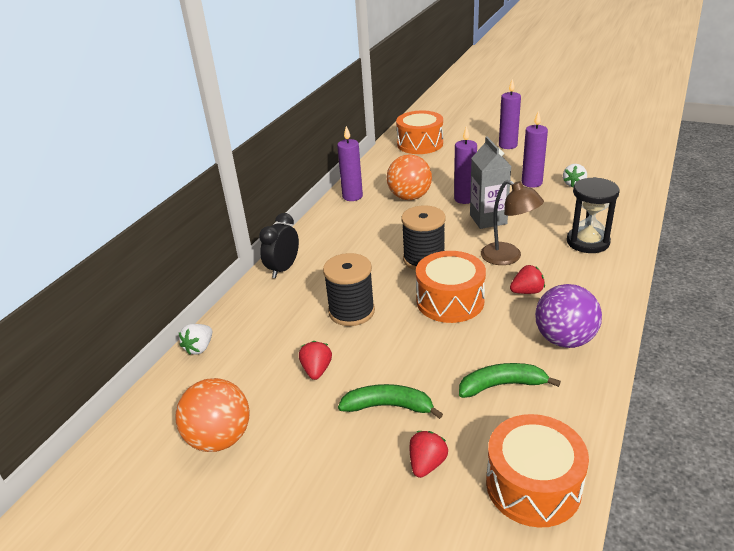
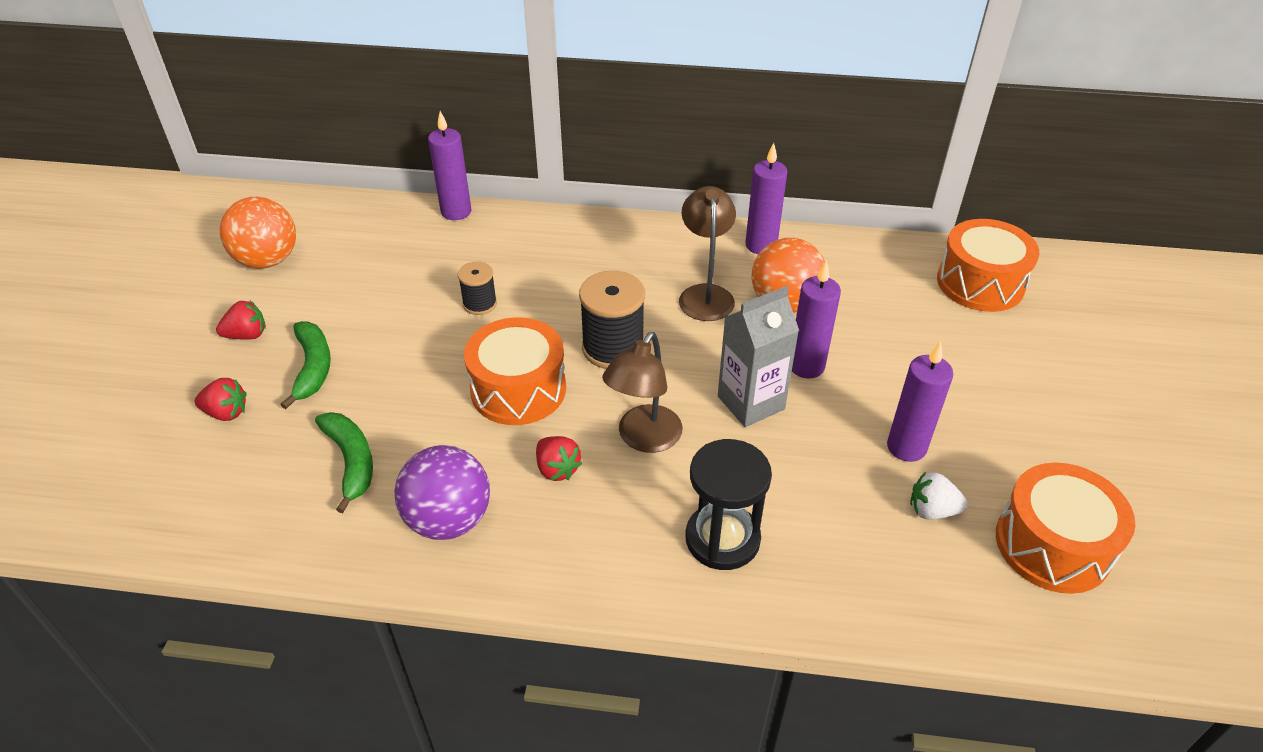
camera: 70 degrees right, 10 degrees up
white strawberry [179,324,212,355] -> none
black clock [259,213,299,278] -> none
red strawberry [299,341,332,380] -> red strawberry moved to [216,301,266,339]
black spool [323,253,375,326] -> black spool [458,262,497,315], size x0.57
orange drum [486,414,589,528] -> orange drum moved to [996,463,1136,594]
purple candle [499,79,521,149] -> purple candle moved to [428,111,471,220]
none -> brown lamp [679,186,736,321]

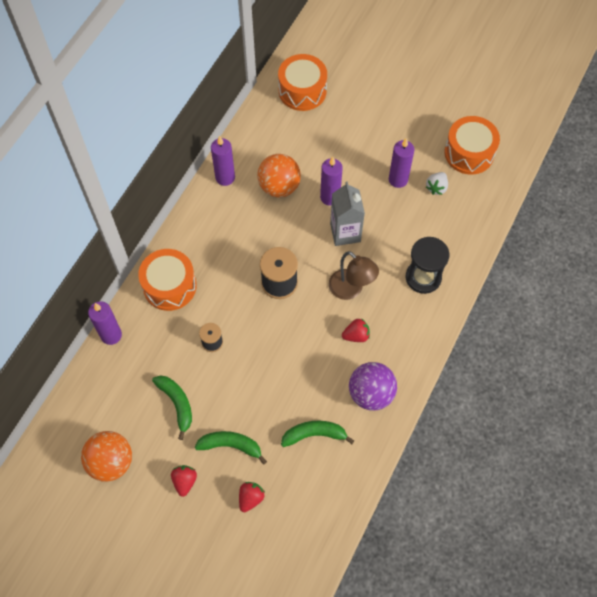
camera: 70 degrees left, 20 degrees up
orange drum [464,317,566,425] -> orange drum moved to [138,249,197,311]
brown lamp [679,186,736,321] -> none
none -> green banana [152,375,192,440]

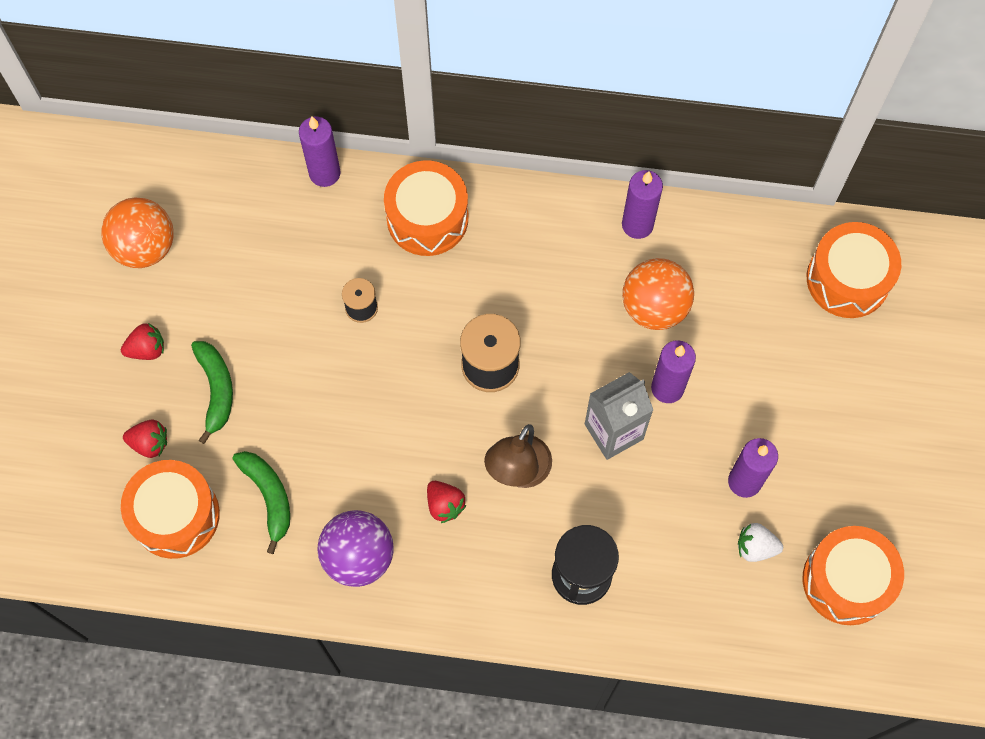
camera: 70 degrees right, 5 degrees up
green banana [152,375,192,440] -> none
none -> orange drum [121,460,220,559]

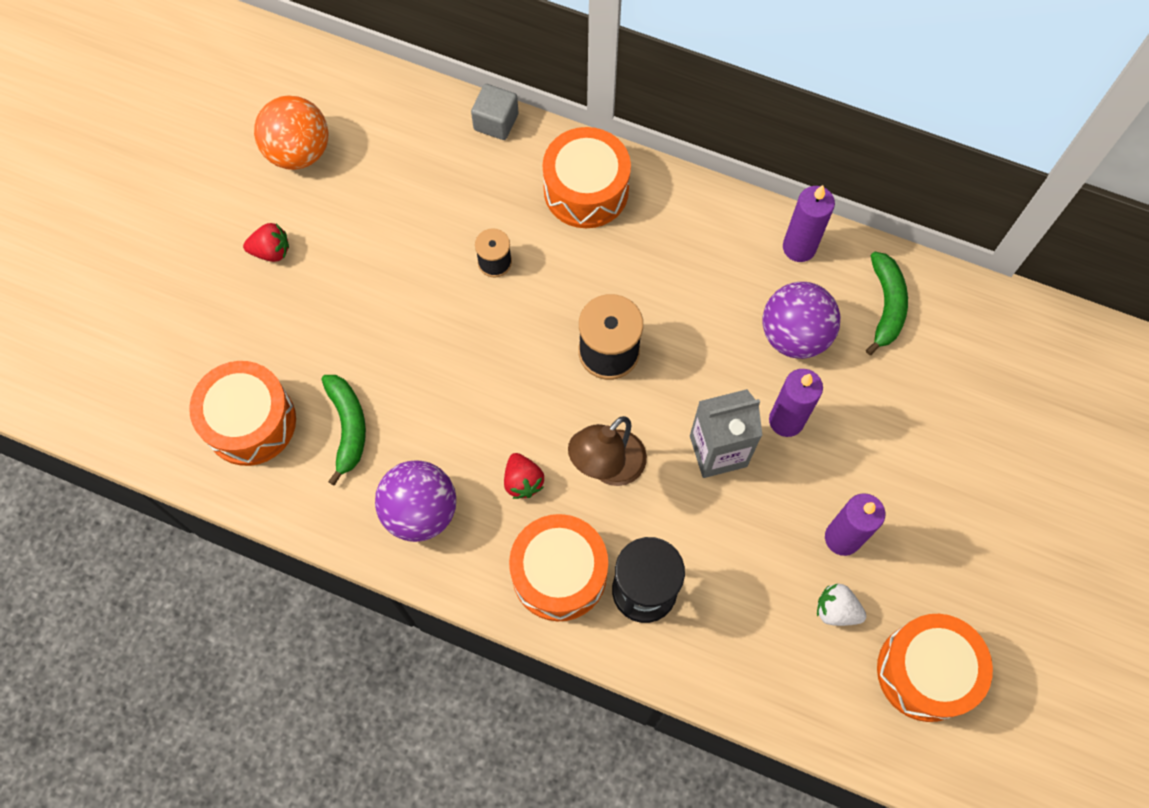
camera: 15 degrees right, 0 degrees up
red strawberry [123,420,167,458] -> none
green banana [191,341,233,444] -> green banana moved to [866,252,908,355]
purple candle [299,117,341,187] -> grey cube [471,84,518,140]
orange ball [622,258,694,330] -> purple ball [762,282,841,359]
orange drum [807,222,901,318] -> orange drum moved to [509,514,608,621]

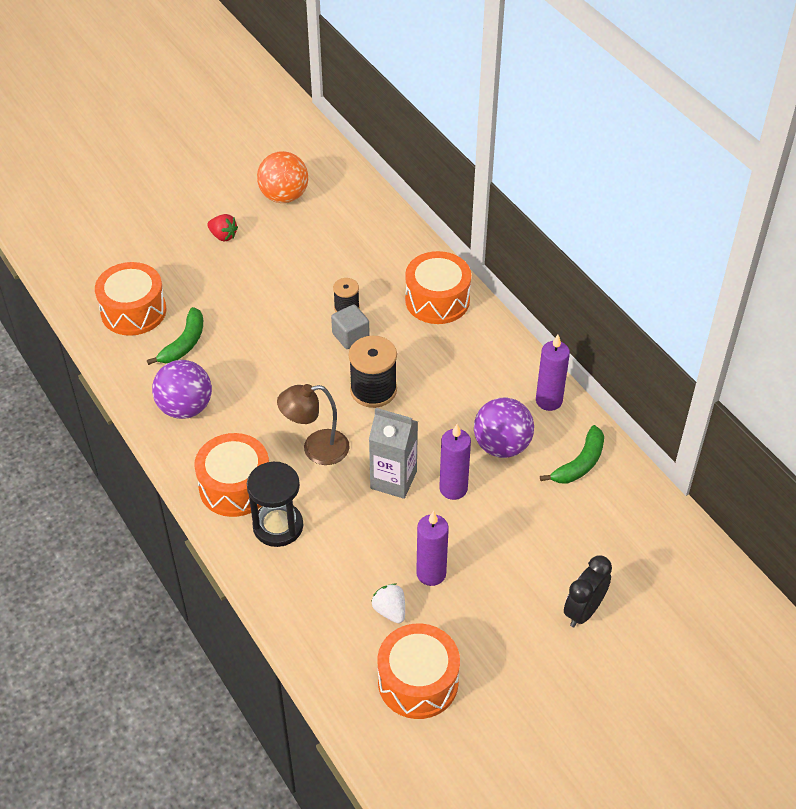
camera: 35 degrees right, 20 degrees down
grey cube [471,84,518,140] -> grey cube moved to [331,304,370,349]
red strawberry [504,453,544,499] -> none
none -> black clock [564,556,612,627]

